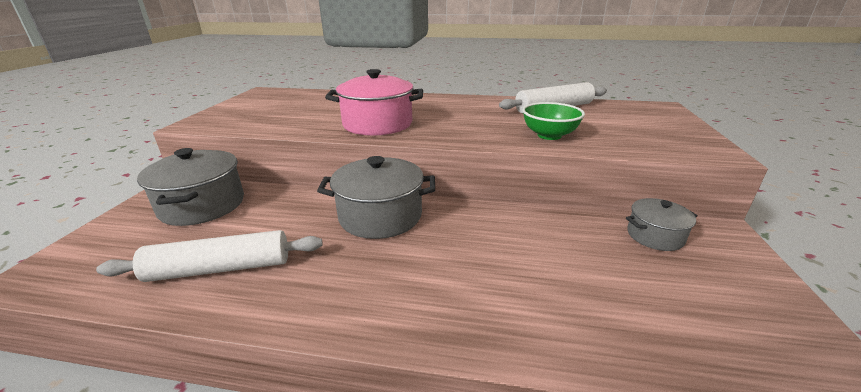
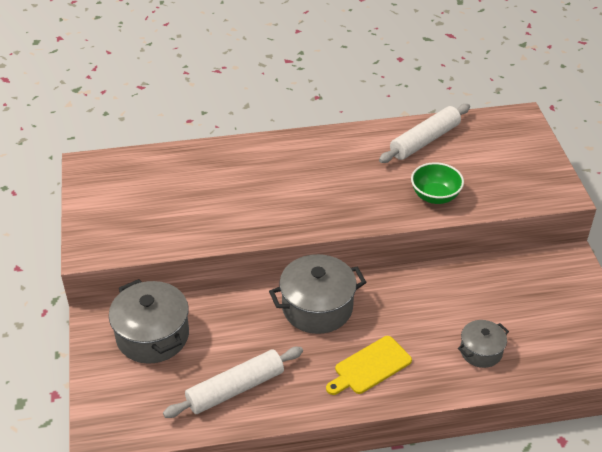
camera: 20 degrees left, 15 degrees up
pink pot [325,69,423,136] -> none
grey pot [626,198,697,251] -> grey pot moved to [458,320,509,368]
none -> yellow cutting board [326,336,412,395]

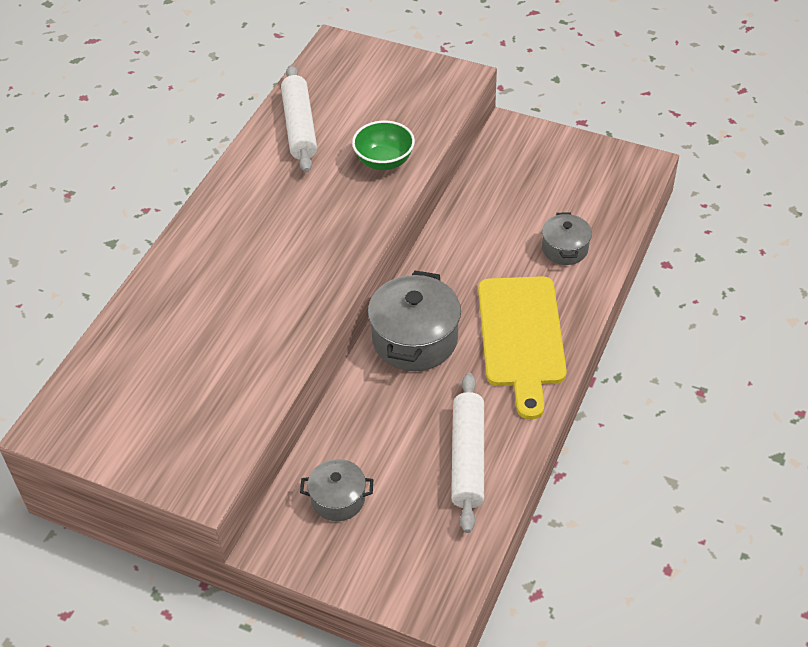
camera: 55 degrees left, 5 degrees up
grey pot [109,279,189,364] -> grey pot [300,459,374,521], size x0.57
yellow cutting board [326,336,412,395] -> yellow cutting board [478,276,567,420], size x1.66

